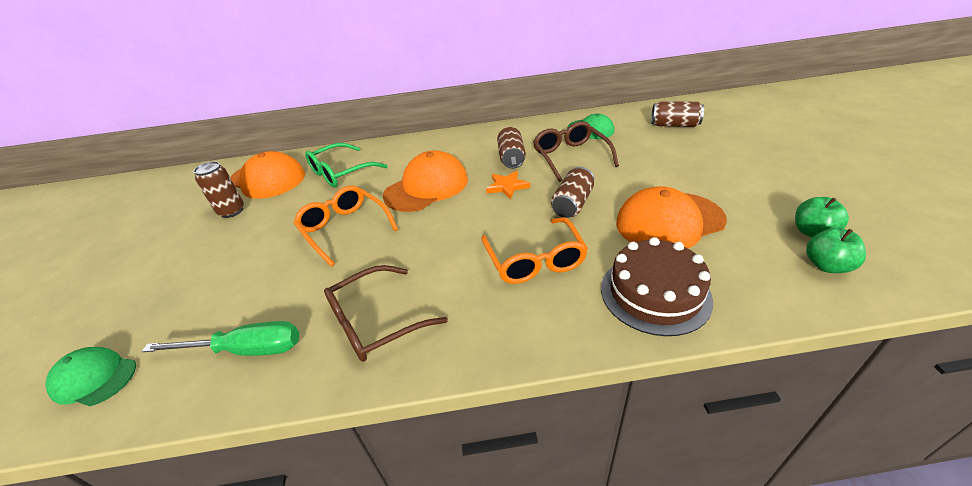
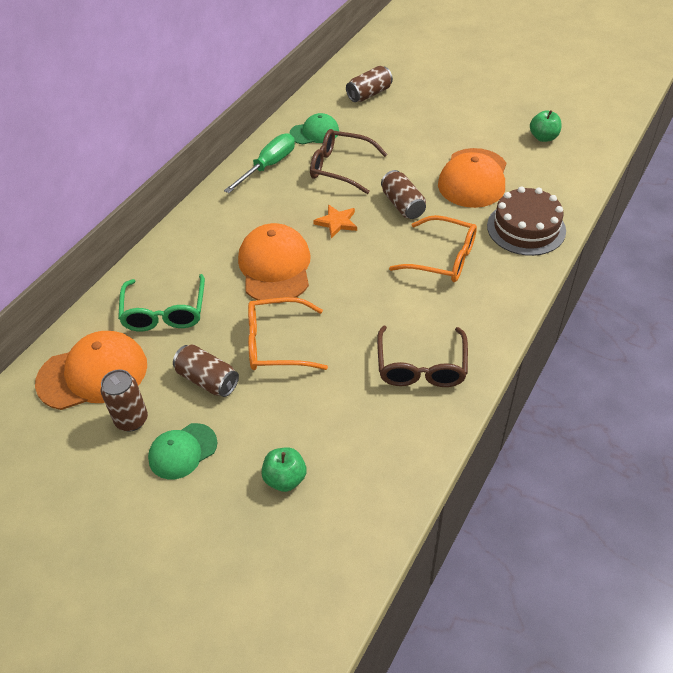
camera: 55 degrees left, 10 degrees up
green cap [45,347,136,406] -> green cap moved to [148,423,217,479]
green screwdriver [142,321,299,356] -> green screwdriver moved to [224,133,295,193]
brown can [497,127,526,169] -> brown can moved to [173,344,239,397]
green apple [806,228,866,273] -> green apple moved to [261,447,306,492]

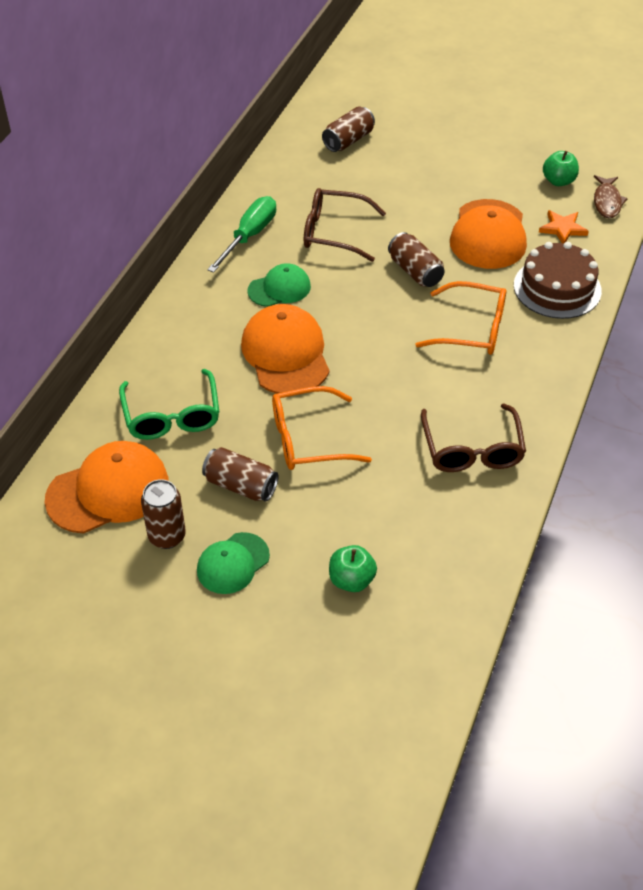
camera: 10 degrees left, 0 degrees up
green cap [289,113,339,144] -> green cap moved to [248,263,311,307]
orange star [313,205,357,238] -> orange star moved to [539,210,589,243]
none -> brown fish [594,175,628,218]

